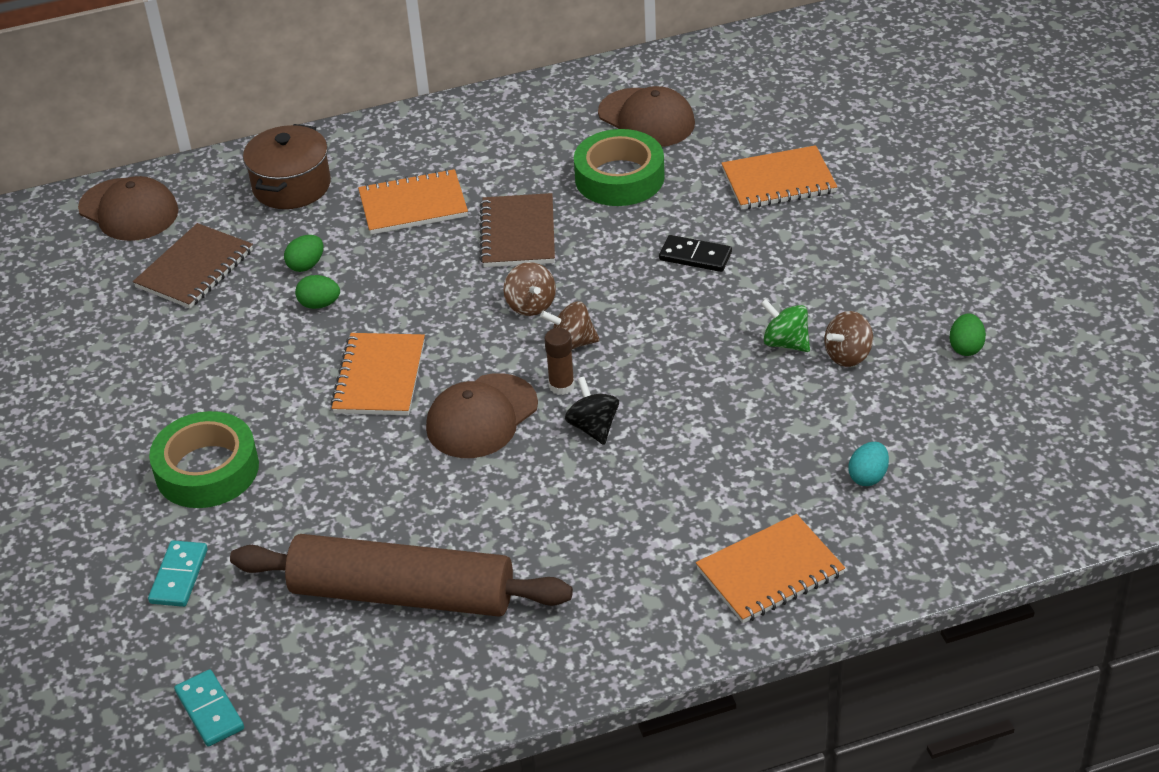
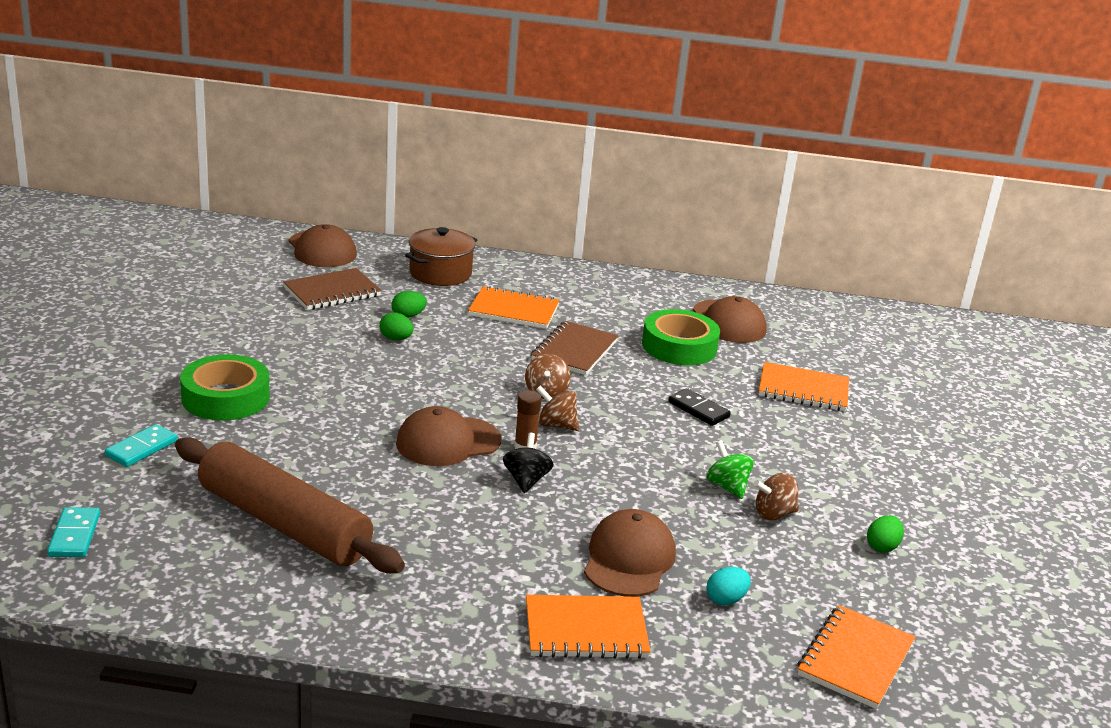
camera: 20 degrees right, 15 degrees down
orange notebook [330,333,425,415] -> orange notebook moved to [798,605,916,709]
none -> brown cap [584,509,676,597]

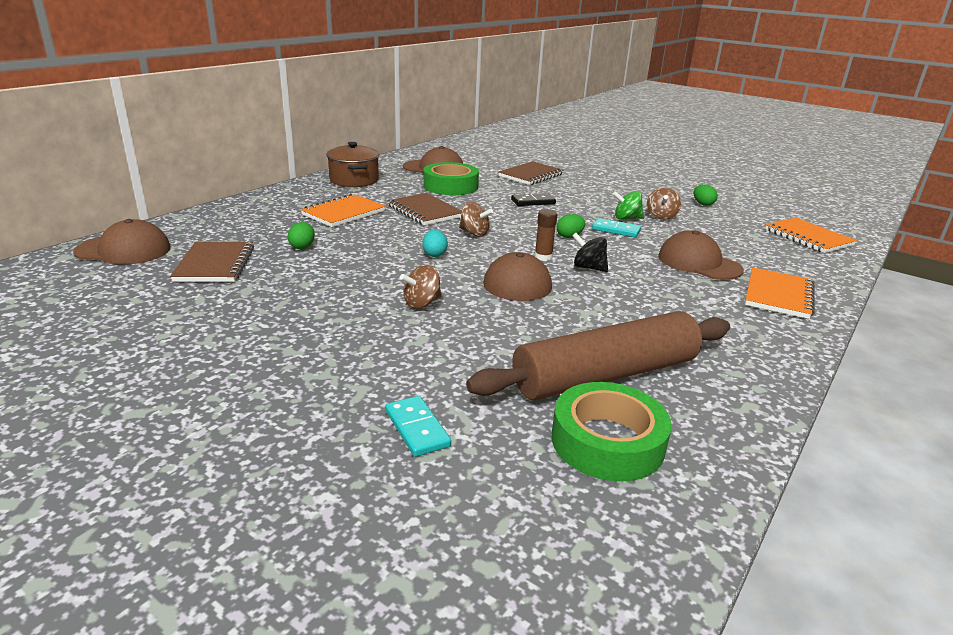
camera: 60 degrees left, 0 degrees up
turquoise domino [47,507,100,557] -> turquoise domino moved to [592,218,641,238]
green tape [180,354,270,421] -> green tape moved to [552,382,672,482]
green egg [379,312,413,340] -> green egg moved to [557,214,585,238]
brown pot [405,227,477,286] -> brown pot moved to [326,142,380,187]
brown spinning top [536,385,579,431] -> brown spinning top moved to [400,265,442,309]
turquoise egg [706,567,751,606] -> turquoise egg moved to [422,230,448,257]
orange notebook [759,362,849,411] -> brown notebook [498,161,564,185]

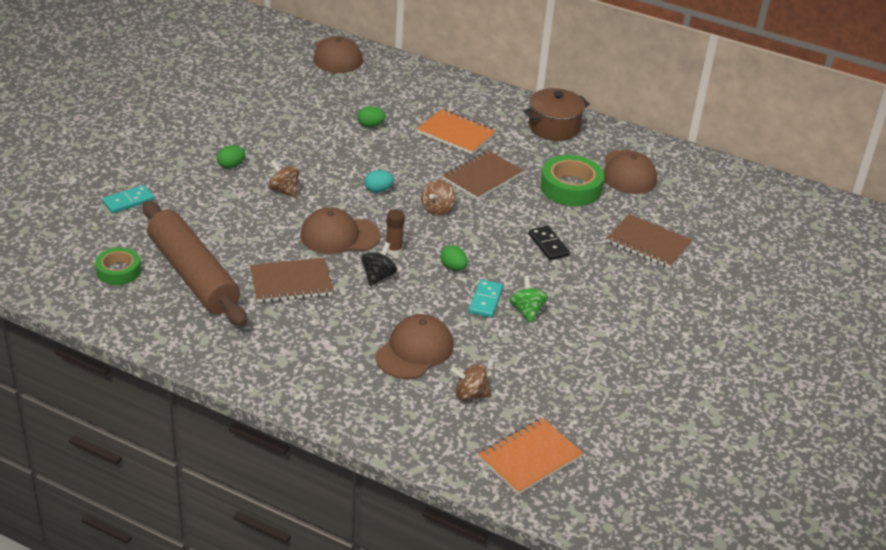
camera: 80 degrees right, 10 degrees up
brown notebook [170,241,254,282] -> brown notebook moved to [250,258,334,303]
green tape [552,382,672,482] -> green tape [95,248,141,285], size x0.63
brown spinning top [647,187,681,220] -> brown spinning top moved to [450,364,492,401]
green egg [694,184,718,206] -> green egg moved to [217,145,245,169]
orange notebook [745,267,815,319] -> none

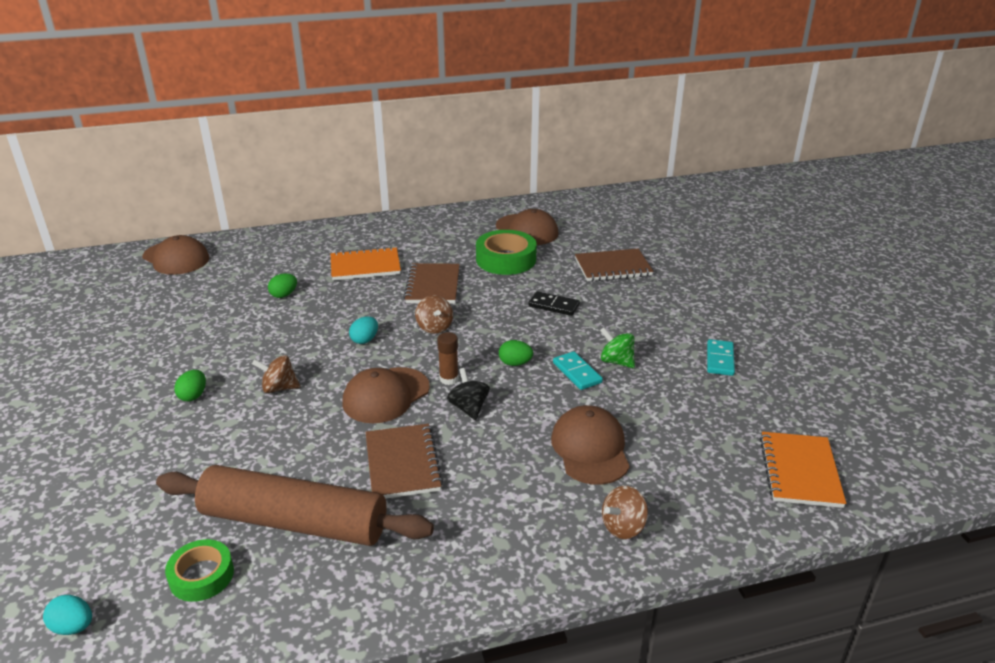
camera: 40 degrees left, 5 degrees down
turquoise domino [102,185,154,214] -> turquoise domino moved to [707,339,735,376]
brown notebook [250,258,334,303] -> brown notebook turned 45 degrees counterclockwise [366,424,443,499]
brown spinning top [450,364,492,401] -> brown spinning top moved to [602,486,648,539]
brown pot [524,88,590,141] -> none
none -> turquoise egg [43,595,92,635]

